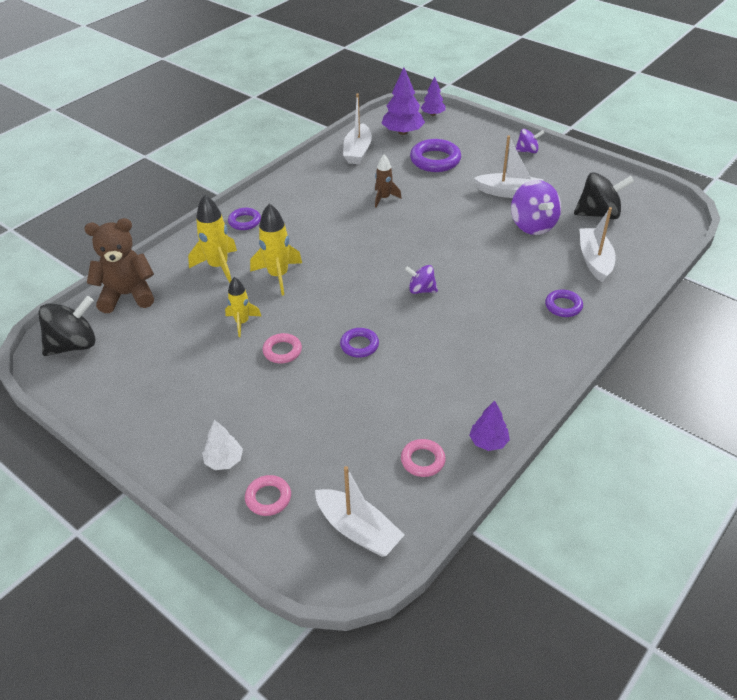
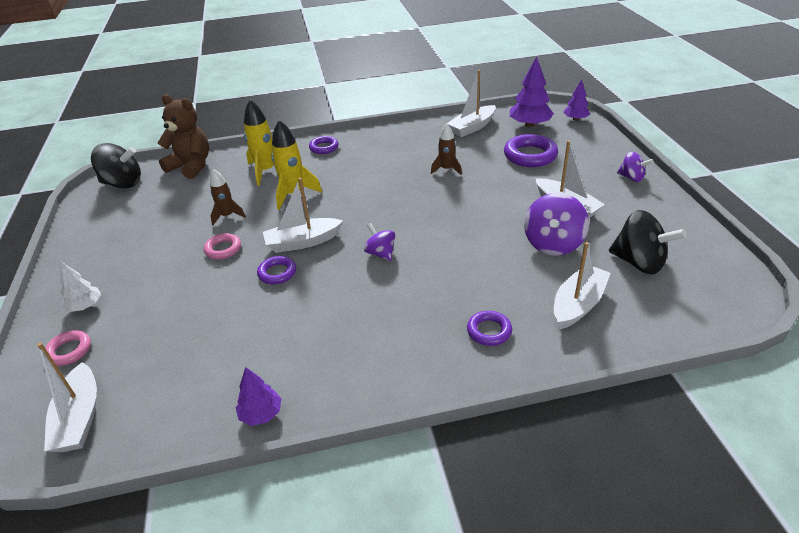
camera: 40 degrees right, 5 degrees down
yellow rocket [225,277,261,337] -> brown rocket [210,169,246,225]
pink ring [401,439,446,477] -> none
none -> white boat [263,177,343,253]

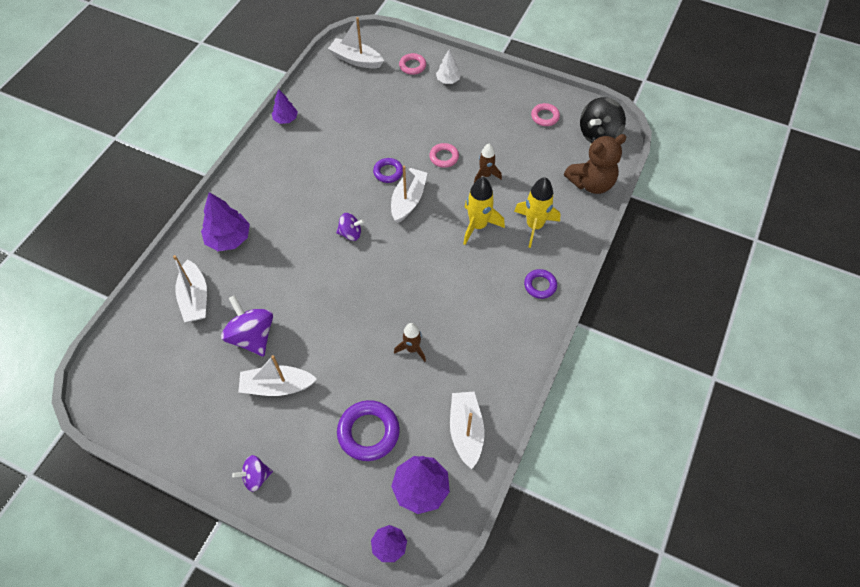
camera: 125 degrees right, 20 degrees up
purple ring [467,311,512,346] -> purple tree [201,192,250,251]
black spinning top [609,210,686,275] -> none
none -> pink ring [531,103,560,126]

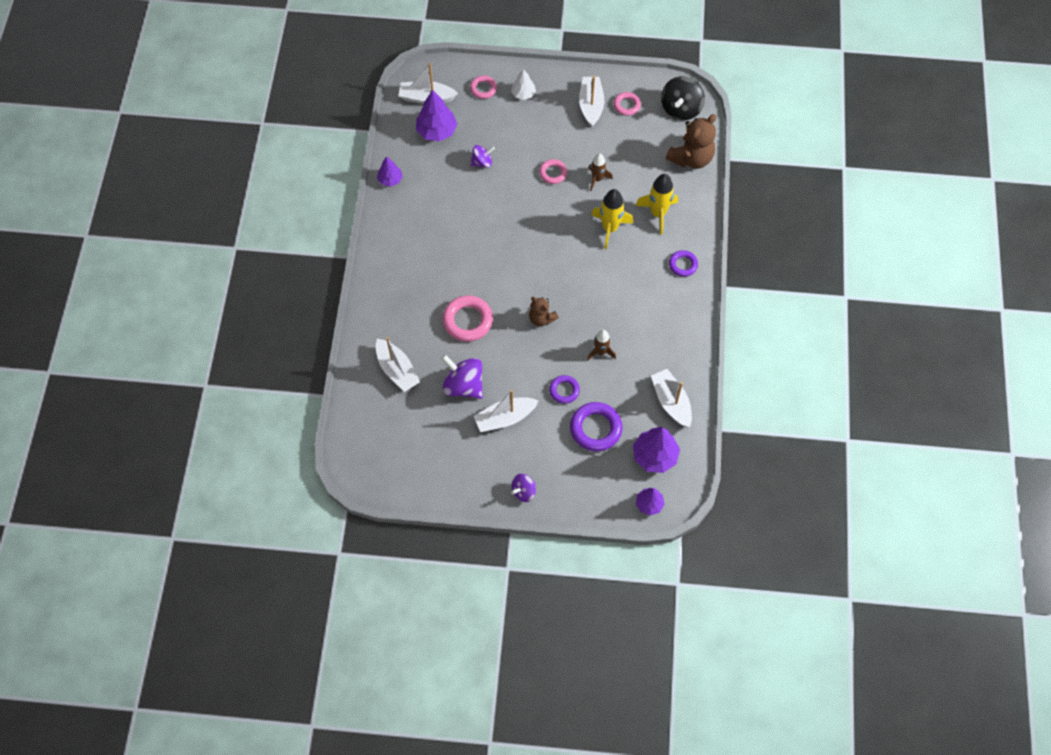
camera: 20 degrees left, 5 degrees up
purple tree [201,192,250,251] -> purple tree moved to [416,90,457,141]
purple spinning top [336,213,365,241] -> purple spinning top moved to [470,145,495,168]
purple ring [373,158,403,183] -> purple ring moved to [549,375,580,404]
white boat [391,166,427,223] -> white boat moved to [579,76,604,127]
none -> pink ring [442,295,493,342]
none -> brown teddy bear [529,297,559,326]

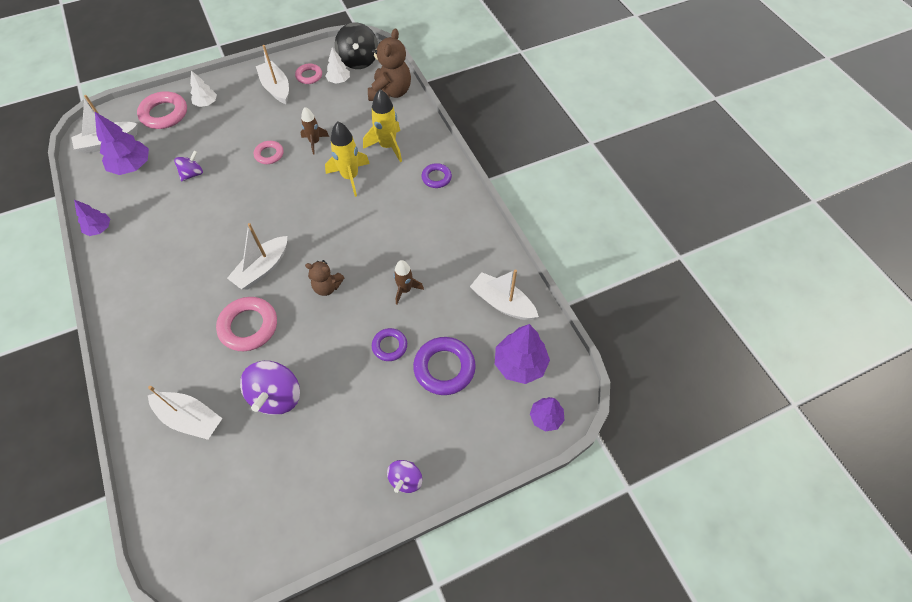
camera: 30 degrees left, 5 degrees down
purple spinning top [441,354,483,399] -> purple spinning top turned 90 degrees counterclockwise [240,361,300,415]
pink ring [470,75,497,99] -> pink ring [137,91,187,129], size x1.70
white boat [474,390,539,432] -> white boat moved to [227,223,287,289]
none -> white tree [325,47,350,84]

